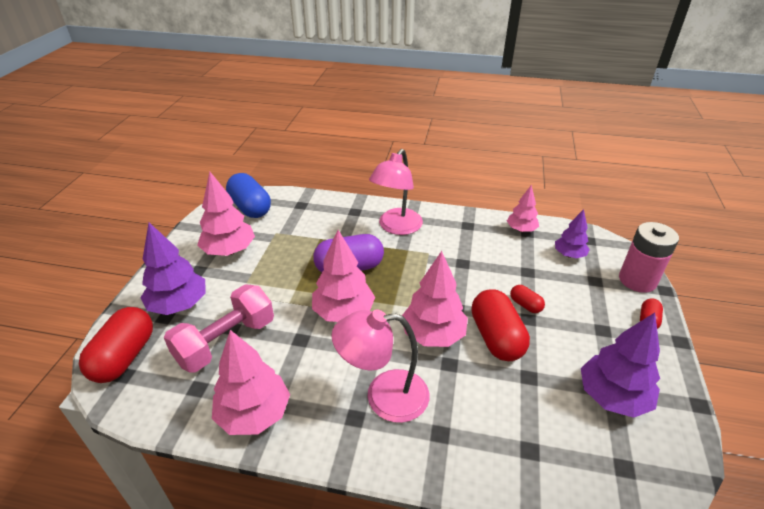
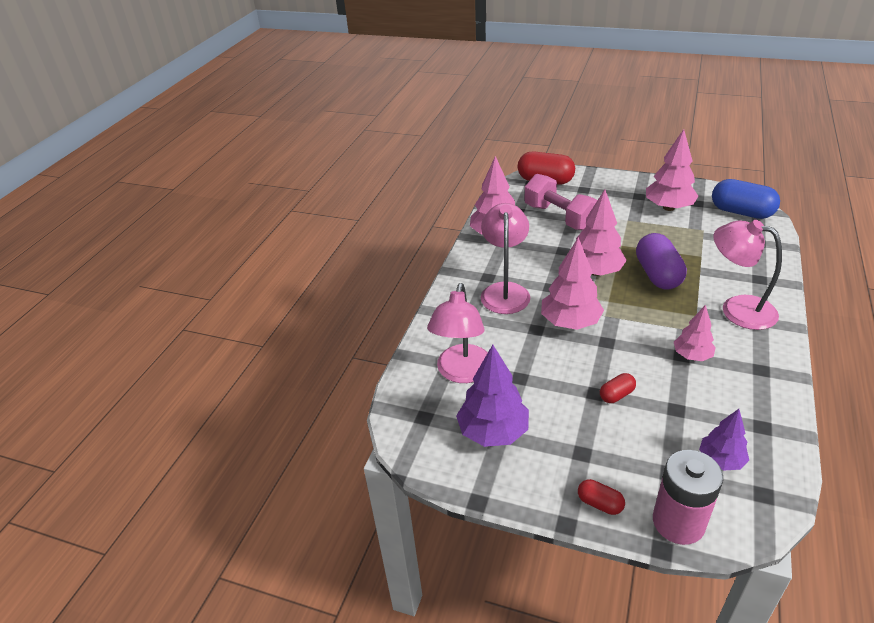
camera: 100 degrees right, 0 degrees up
purple tree [140,223,206,315] -> none
blue capsule [226,173,271,218] -> blue capsule turned 60 degrees clockwise [712,179,780,219]
red capsule [471,289,530,361] -> none
pink tree [507,185,539,232] -> pink tree moved to [674,305,716,361]
none -> pink lamp [427,283,488,383]

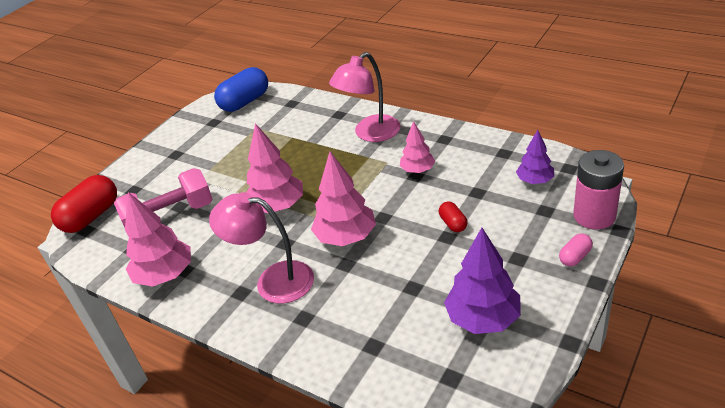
camera: 75 degrees left, 0 degrees up
pink lamp [427,283,488,383] -> none
red capsule [578,479,625,515] -> pink capsule [559,233,593,267]
purple capsule [636,233,687,290] -> none
pink tree [646,129,699,211] -> none

